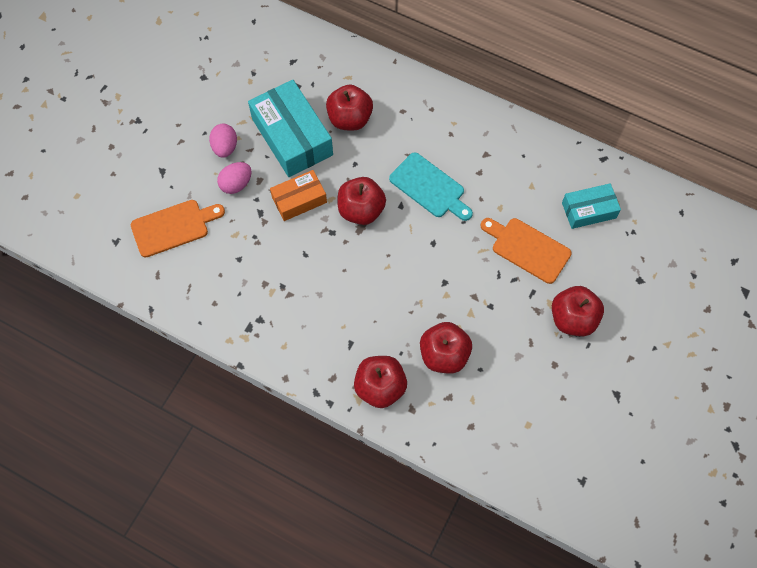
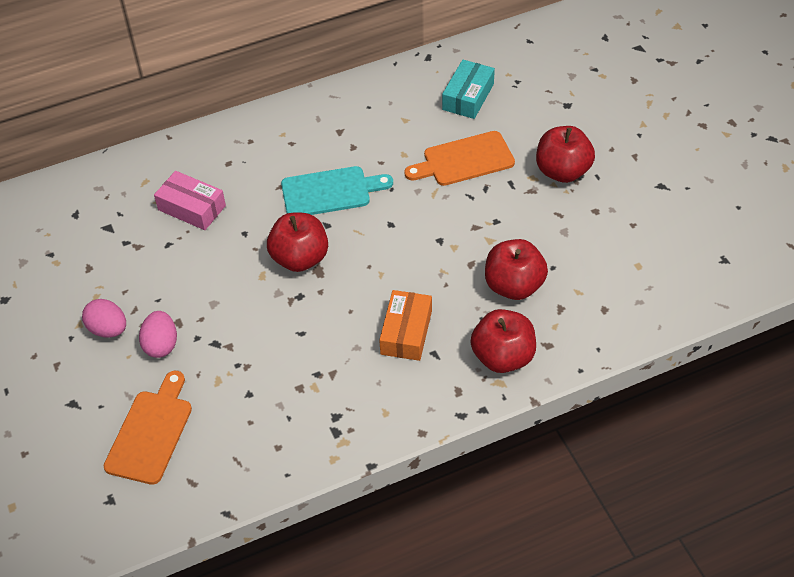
camera: 50 degrees left, 15 degrees down
turquoise box [248,80,333,177] -> none
orange box [270,170,327,221] -> orange box moved to [379,290,432,361]
red apple [326,84,373,131] -> pink box [154,171,226,230]

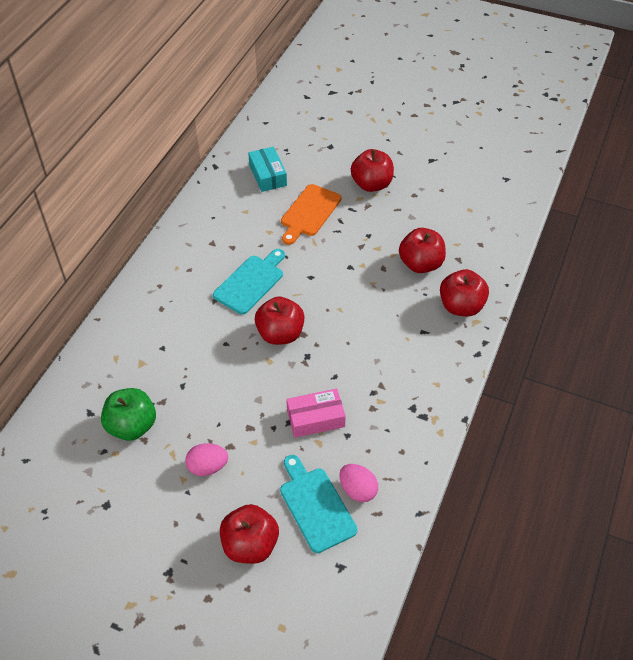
camera: 45 degrees left, 0 degrees up
orange cutting board [104,371,192,485] -> turquoise cutting board [280,455,358,553]
pink egg [139,311,177,358] -> pink egg moved to [339,464,378,502]
pink box [154,171,226,230] -> pink box moved to [286,389,346,438]
orange box [379,290,432,361] -> none
none -> green apple [101,388,156,441]
none -> red apple [220,504,279,564]

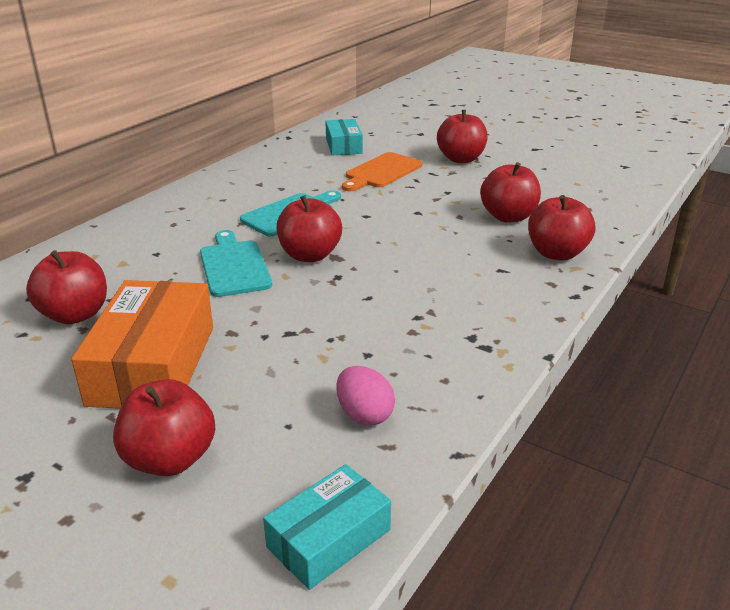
camera: 10 degrees right, 20 degrees down
green apple [101,388,156,441] -> red apple [26,250,107,324]
pink egg [185,443,228,476] -> orange box [71,280,213,409]
turquoise cutting board [280,455,358,553] -> turquoise cutting board moved to [200,230,272,297]
pink box [286,389,346,438] -> none
none -> turquoise box [263,464,391,590]

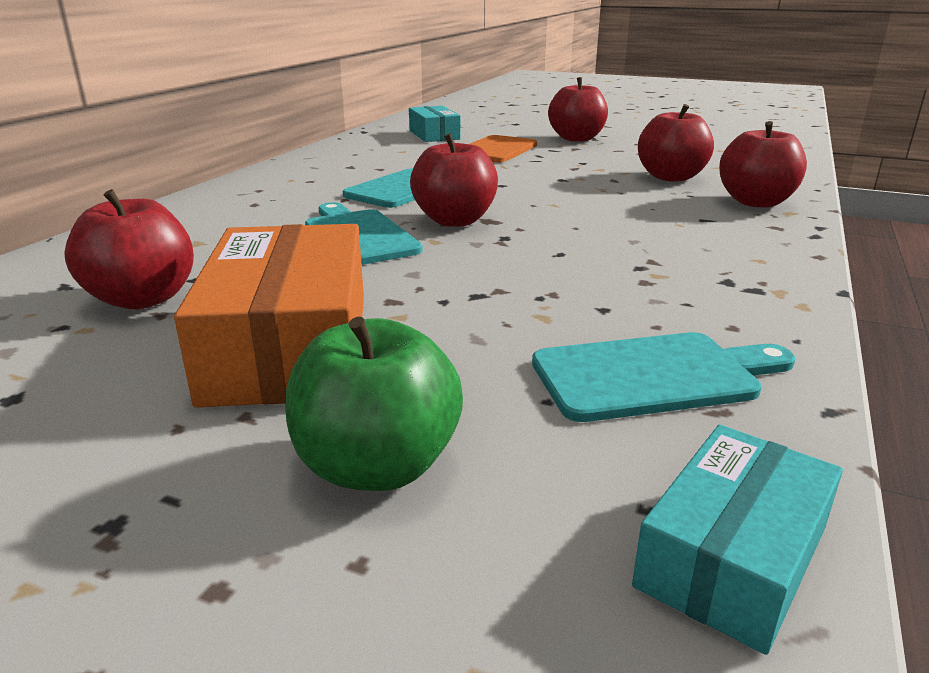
camera: 10 degrees left, 5 degrees down
red apple [113,379,215,476] -> green apple [286,317,463,491]
pink egg [336,366,395,425] -> turquoise cutting board [532,332,795,422]

